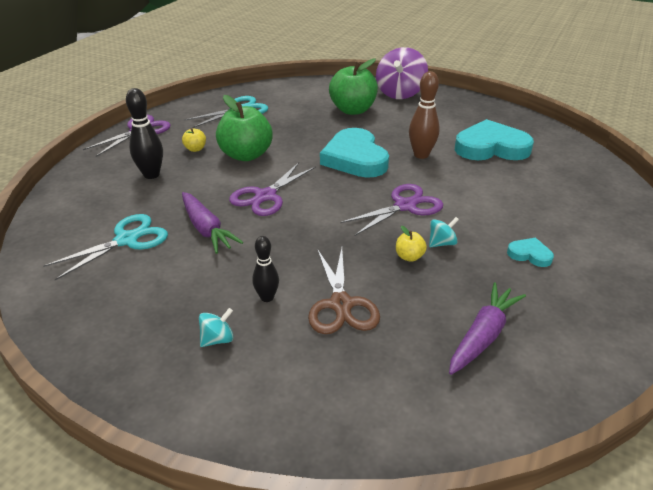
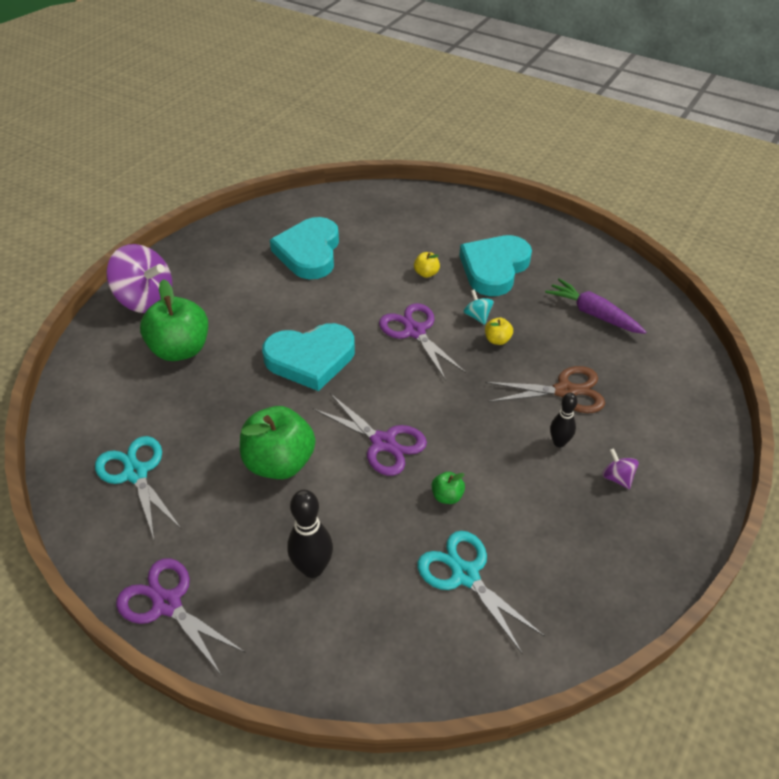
camera: 85 degrees left, 10 degrees up
yellow apple [182,128,206,152] -> yellow apple moved to [414,252,440,278]
purple carrot [182,192,243,254] -> green apple [432,472,465,504]
turquoise spinning top [199,308,234,347] -> purple spinning top [602,448,639,489]
brown bowling pin [409,71,440,159] -> none
turquoise heart [507,237,554,267] -> turquoise heart [459,235,532,296], size x2.23

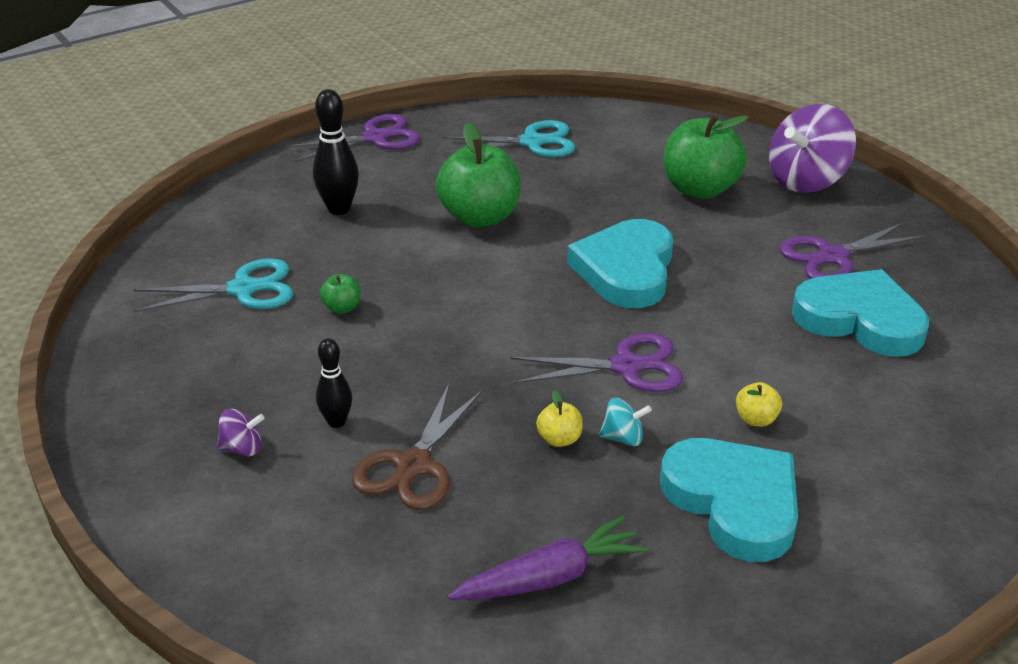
camera: 115 degrees right, 10 degrees down
purple scissors [313,393,427,476] -> purple scissors moved to [780,222,925,279]

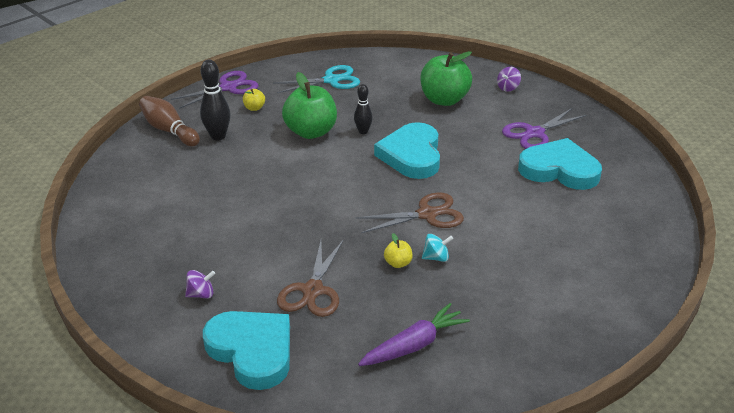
camera: 10 degrees left, 0 degrees up
turquoise scissors [134,258,293,312] -> none
black bowling pin [316,338,352,428] -> black bowling pin moved to [354,84,373,134]
green apple [320,274,361,314] -> none
purple scissors [510,333,683,392] -> brown scissors [355,192,464,233]
turquoise heart [660,438,798,562] -> turquoise heart moved to [203,311,290,390]
yellow apple [736,382,782,427] -> yellow apple moved to [243,89,265,111]
purple spinning top [769,104,856,193] -> purple spinning top [497,67,521,92], size x0.45
none -> brown bowling pin [139,96,200,146]

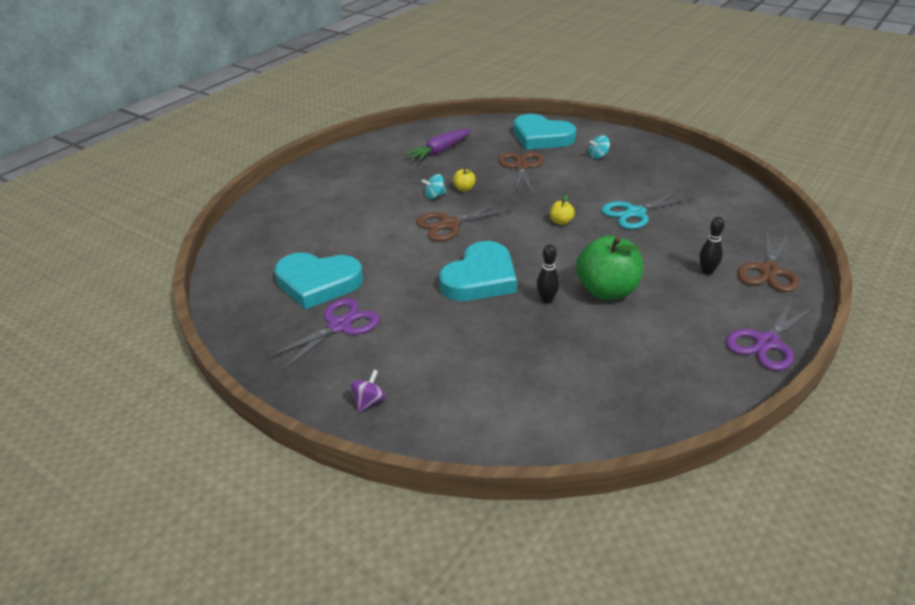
camera: 170 degrees right, 0 degrees up
brown bowling pin [139,96,200,146] -> brown scissors [737,231,799,292]
purple spinning top [185,270,215,298] -> turquoise spinning top [589,135,610,159]
black bowling pin [200,60,231,140] -> black bowling pin [699,217,725,275], size x0.64
yellow apple [243,89,265,111] -> yellow apple moved to [550,195,575,225]
turquoise scissors [273,65,360,93] -> turquoise scissors moved to [601,191,693,229]
turquoise heart [374,122,440,179] -> turquoise heart turned 45 degrees clockwise [439,241,517,301]
green apple [420,51,472,106] -> none

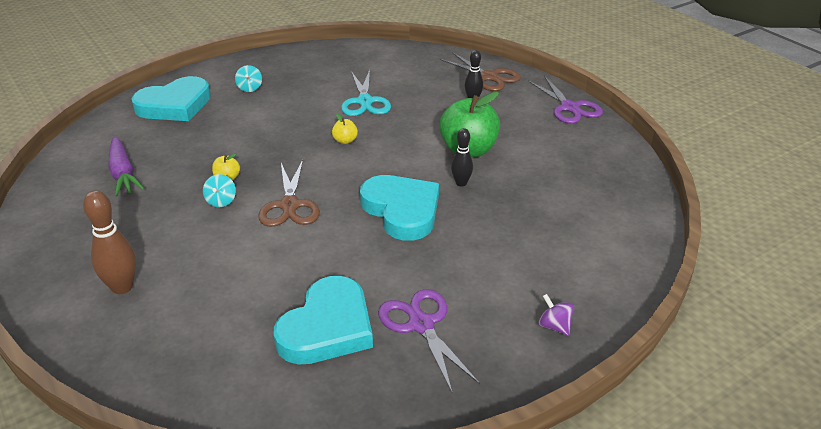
camera: 70 degrees left, 0 degrees up
brown scissors [498,152,543,195] -> none
none -> brown bowling pin [83,190,136,294]

